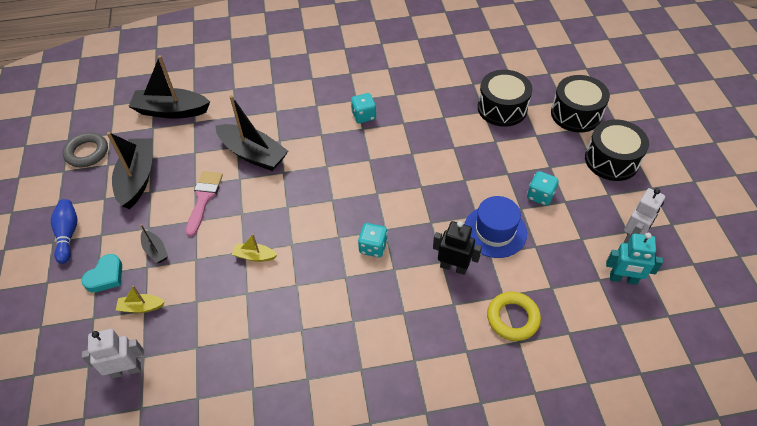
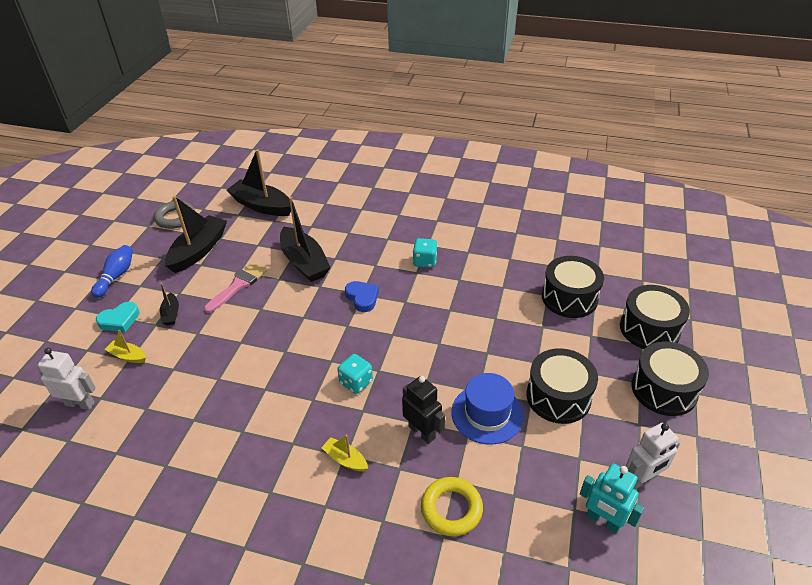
camera: 25 degrees right, 10 degrees down
yellow boat [232,234,278,262] -> yellow boat moved to [321,435,368,471]
turquoise dice [527,171,559,206] -> black drum [527,348,598,424]
none -> blue heart [345,281,379,312]

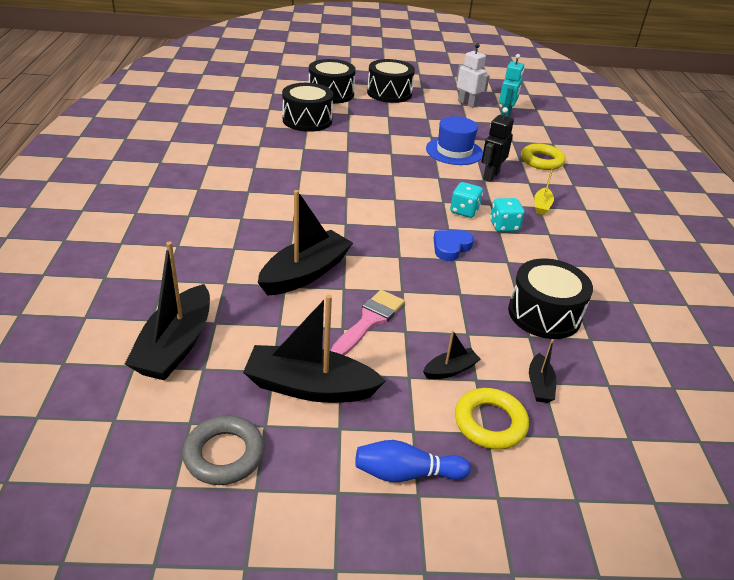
camera: 110 degrees left, 5 degrees down
white robot [38,348,96,410] -> none
turquoise heart [96,302,139,332] -> yellow ring [455,388,529,450]
yellow boat [104,330,146,363] -> black boat [529,339,556,403]
pink brush [204,262,267,313] -> pink brush turned 105 degrees clockwise [331,290,405,356]
blue heart [345,281,379,312] -> blue heart moved to [433,230,474,261]
turquoise dice [413,238,438,268] -> turquoise dice moved to [490,198,525,232]
black drum [527,348,598,424] -> black drum moved to [508,258,593,339]

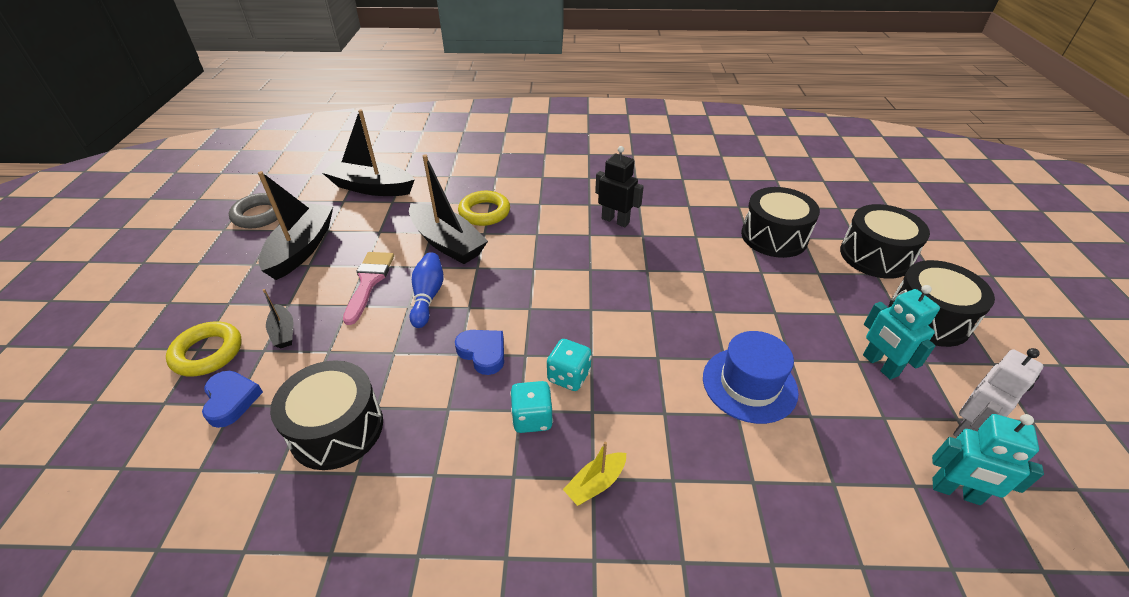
camera: 95 degrees right, 5 degrees up
pink brush [331,290,405,356] -> pink brush turned 120 degrees counterclockwise [343,252,394,325]
blue bowling pin [355,440,471,482] -> blue bowling pin moved to [410,252,443,328]
black robot [482,107,514,182] -> black robot moved to [595,146,644,227]
yellow ring [521,143,566,170] -> yellow ring moved to [458,191,510,226]
black boat [529,339,556,403] -> blue heart [202,371,263,428]
yellow boat [534,168,554,215] -> yellow boat turned 60 degrees counterclockwise [563,442,626,506]
none -> turquoise robot [863,285,940,380]

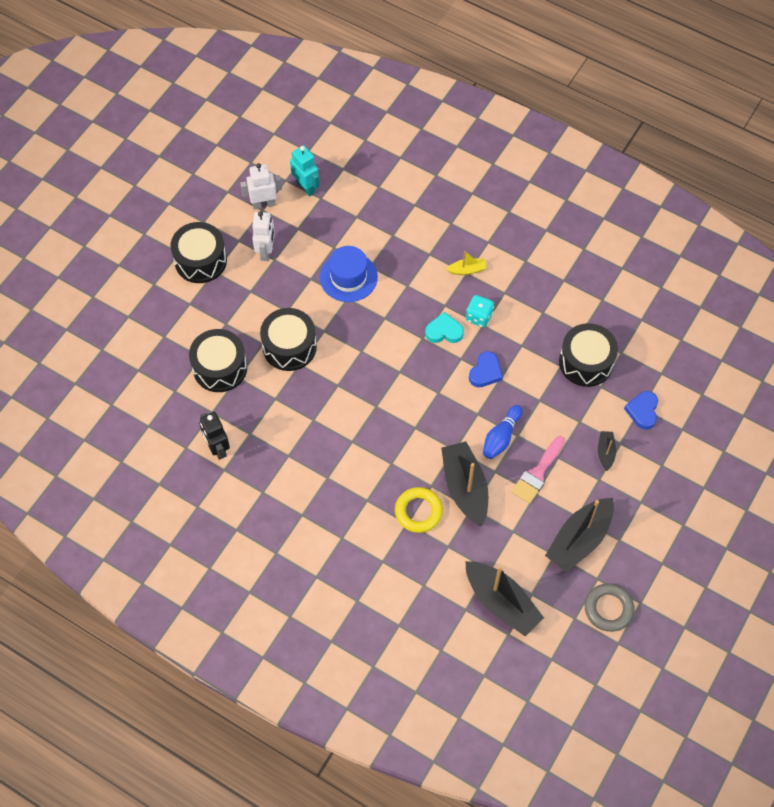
camera: 150 degrees left, 20 degrees up
yellow ring [166,322,242,376] -> none
blue heart [455,330,504,375] -> blue heart turned 135 degrees counterclockwise [469,351,503,387]
turquoise dice [547,339,592,391] -> turquoise heart [425,312,464,343]
black robot [595,146,644,227] -> black robot moved to [199,412,230,460]
black drum [840,204,930,279] -> black drum moved to [260,308,317,371]
turquoise robot [863,285,940,380] -> white robot [252,212,275,261]

